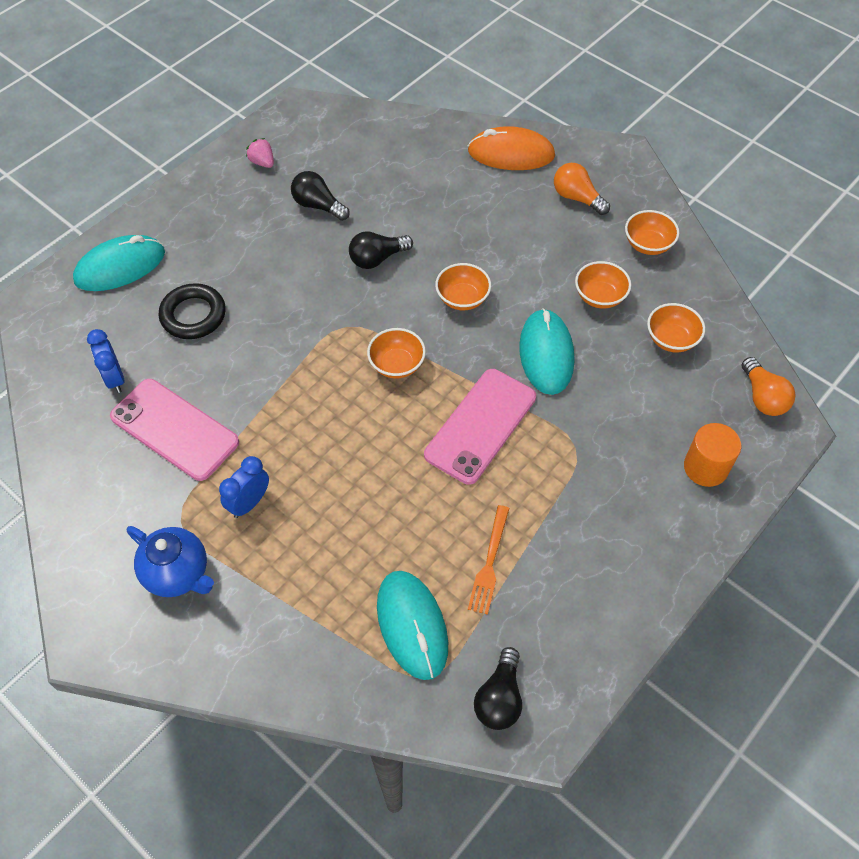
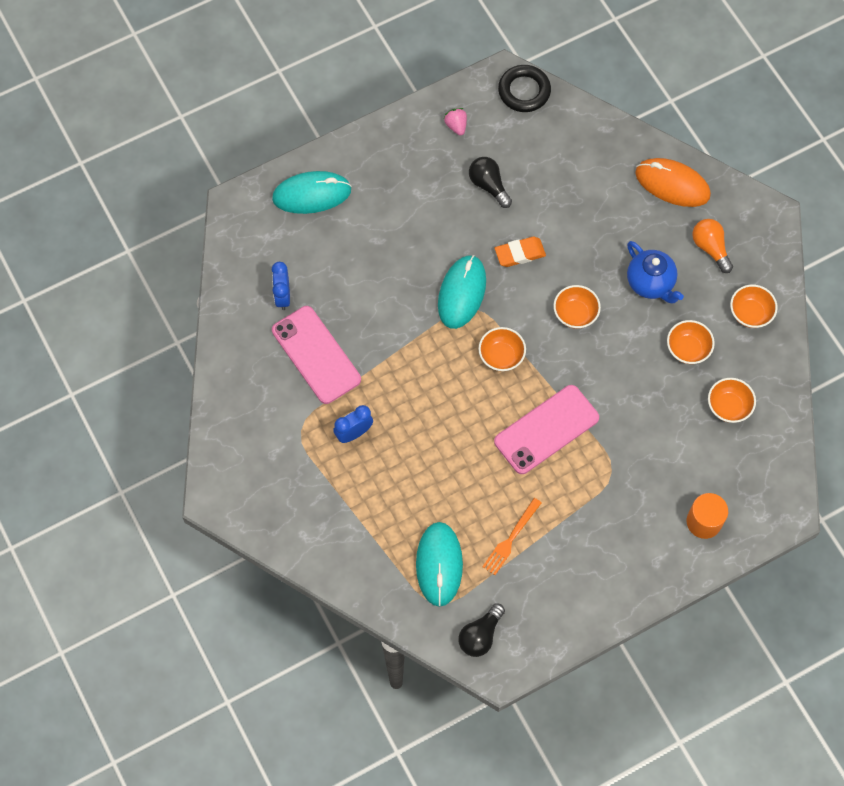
camera: 20 degrees right, 10 degrees up
blue teapot [127,526,214,597] -> blue teapot moved to [627,241,684,304]
black ring [159,283,226,339] -> black ring moved to [498,65,551,112]
black light bulb [349,231,413,269] -> orange eraser [495,237,546,267]
turquoise mouse [519,308,574,395] -> turquoise mouse moved to [438,255,486,329]
orange light bulb [742,357,796,416] -> none

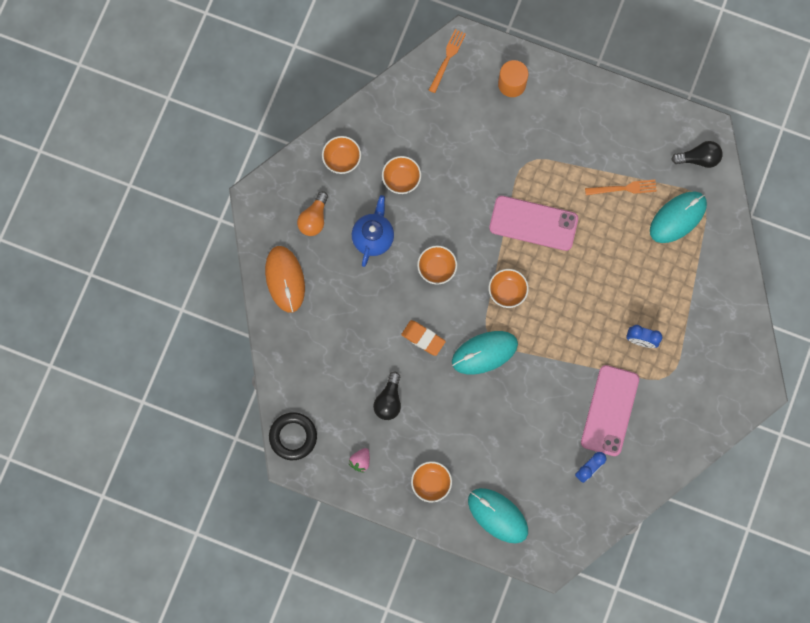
camera: 130 degrees left, 10 degrees up
orange bowl [708,378,756,423] -> orange bowl moved to [411,461,452,503]
none -> orange fork [429,29,466,93]

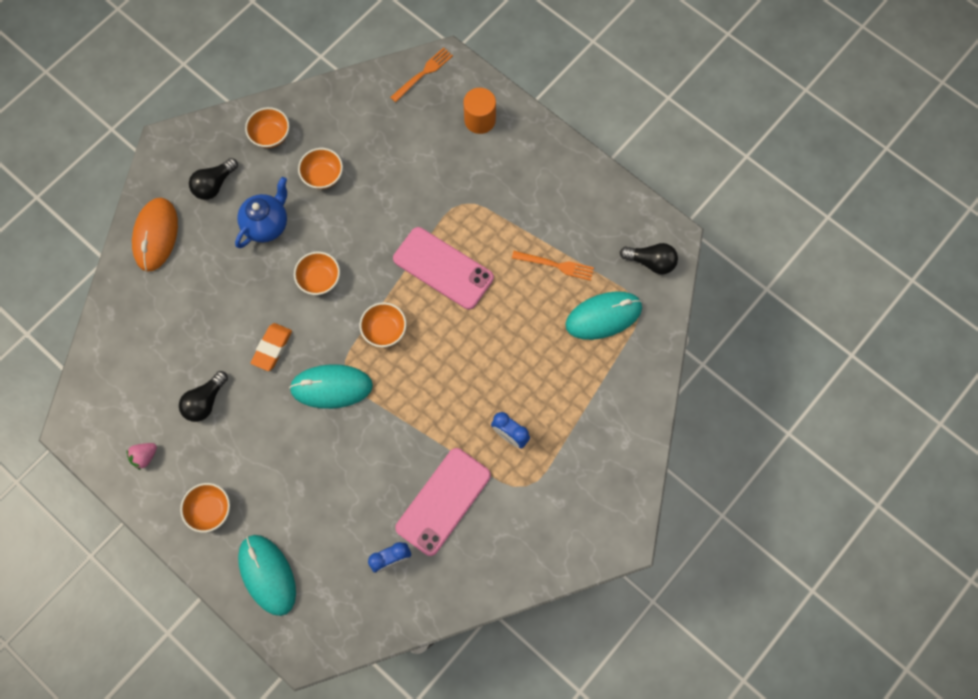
camera: 20 degrees right, 5 degrees down
black ring [269,412,317,460] -> none
orange light bulb [297,191,328,236] -> black light bulb [189,158,238,200]
orange eraser [401,320,446,356] -> orange eraser turned 60 degrees clockwise [251,323,292,371]

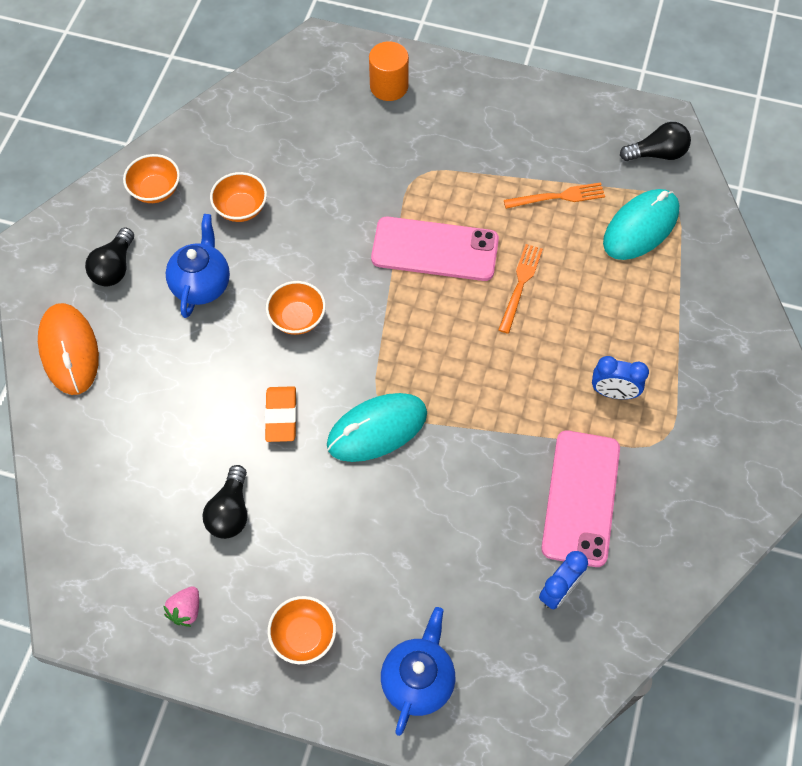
camera: 25 degrees left, 10 degrees down
turquoise mouse [238,535,296,616] -> blue teapot [381,607,455,736]
orange bowl [360,302,407,347] -> none
orange fork [390,47,453,102] -> orange fork moved to [498,244,543,334]

